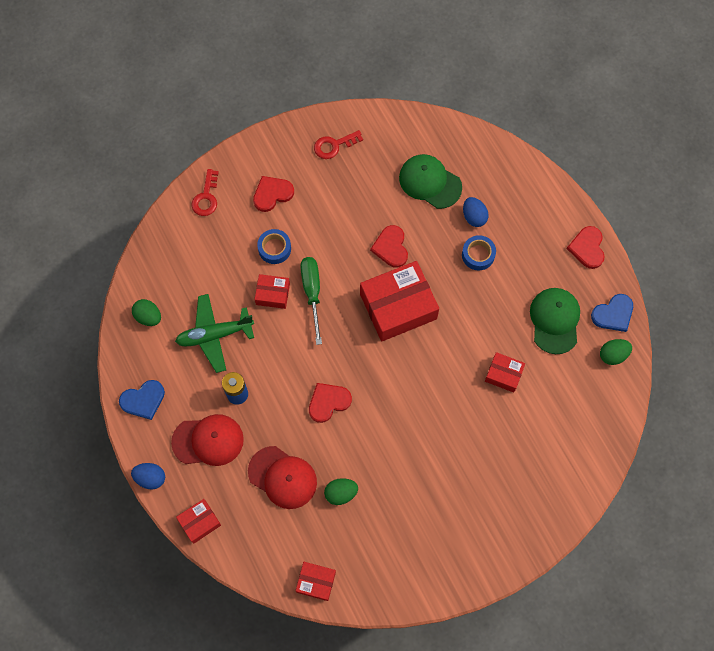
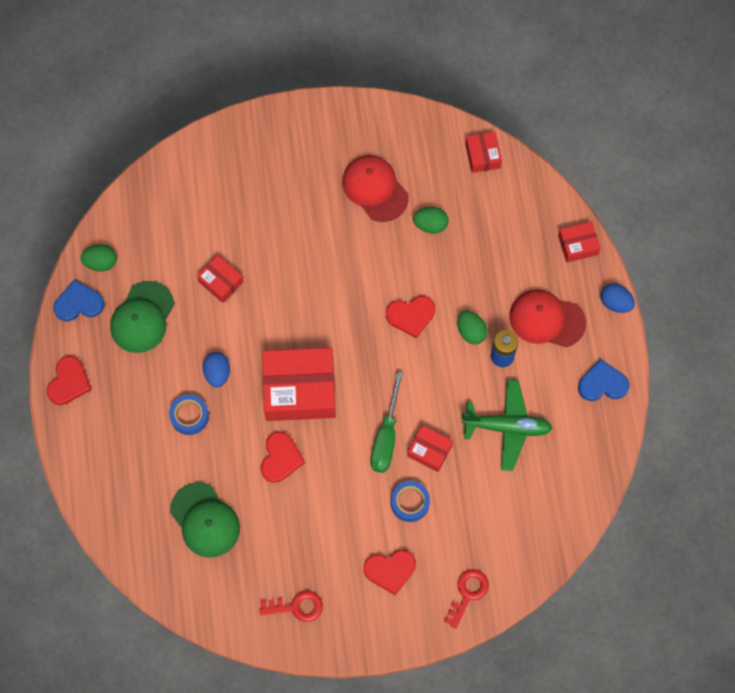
camera: 160 degrees left, 0 degrees up
green egg [132,299,161,326] -> green egg moved to [457,311,488,345]
red cap [248,446,317,509] -> red cap moved to [342,155,409,222]
red box [296,562,336,601] -> red box turned 45 degrees clockwise [465,132,502,173]
blue egg [463,197,489,227] -> blue egg moved to [202,352,230,388]

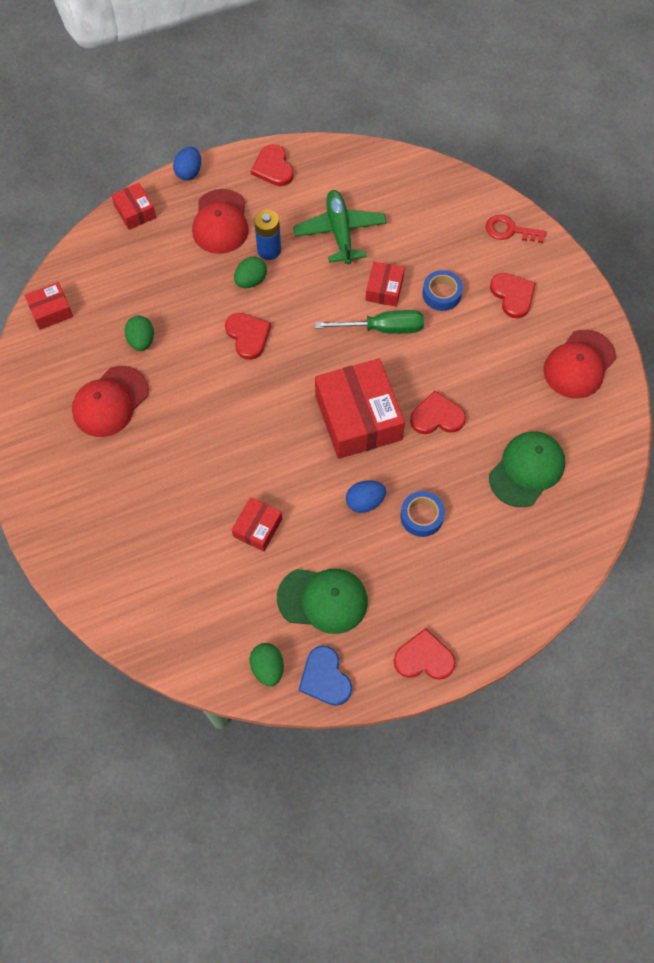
camera: 105 degrees left, 5 degrees down
red key [259,591,323,622] -> red cap [543,330,616,399]
blue heart [578,359,630,401] -> red heart [251,144,294,186]

